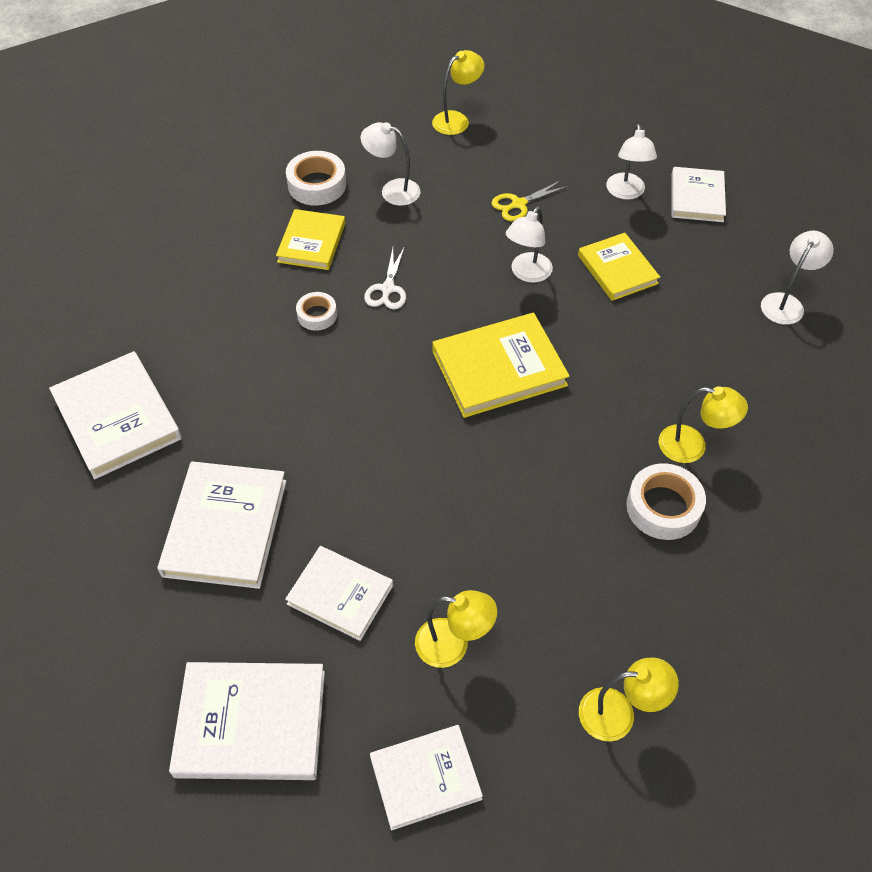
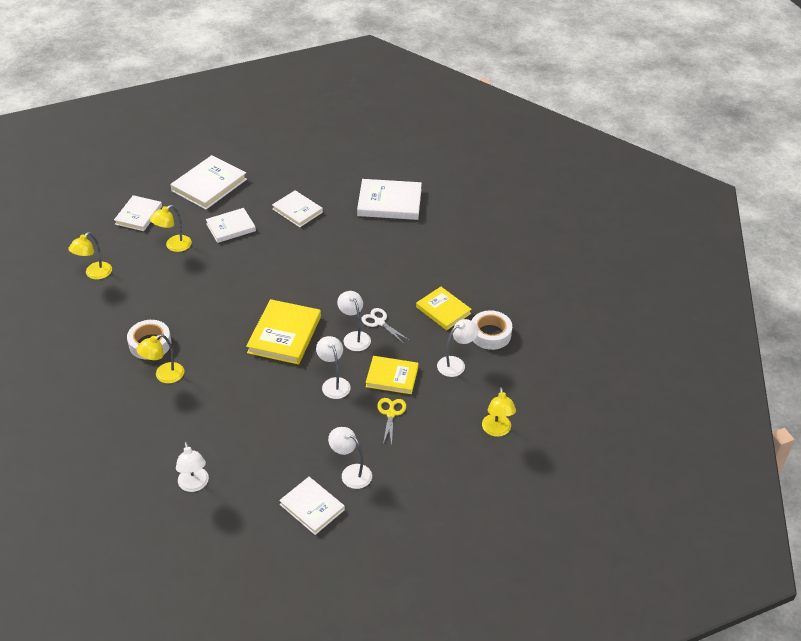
camera: 125 degrees right, 10 degrees down
white book [157,461,287,589] -> white book [272,190,323,227], size x0.66
white tape [296,292,337,331] -> none
yellow book [578,233,660,301] -> yellow book moved to [365,356,418,394]
none -> white lamp [337,291,371,351]

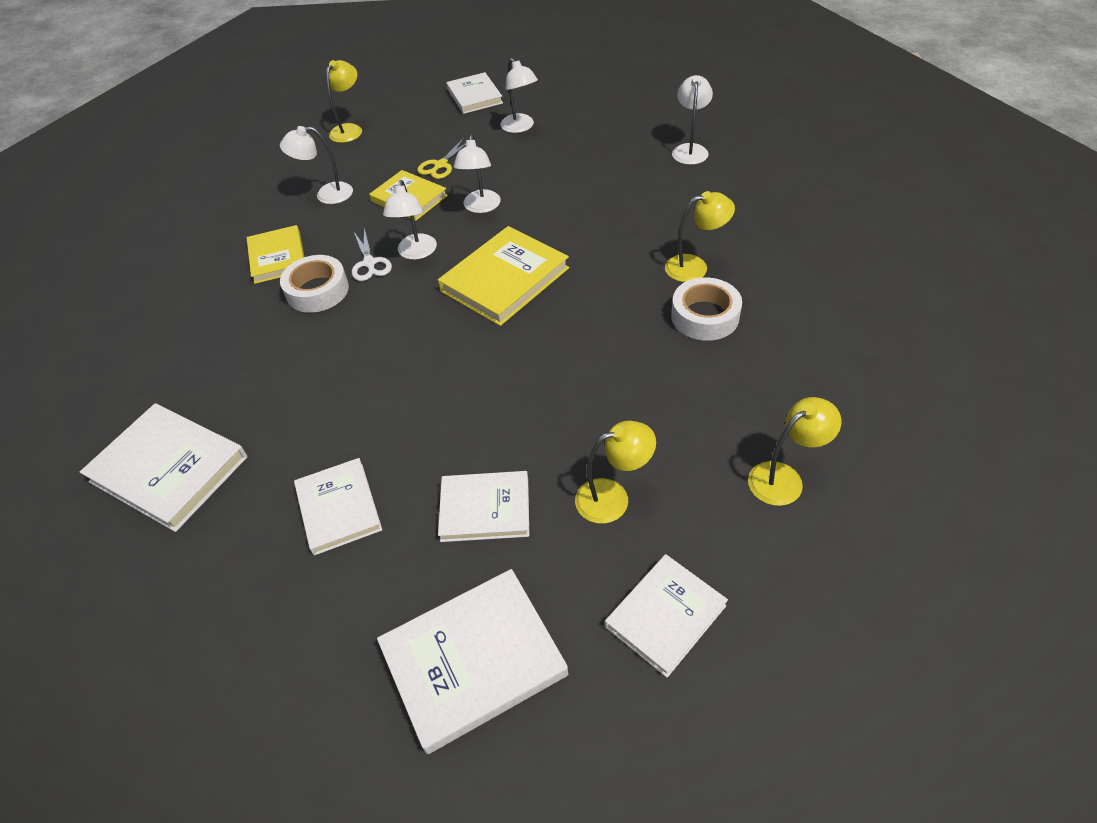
camera: 150 degrees left, 5 degrees up
white book [279,477,345,535] -> white book moved to [446,72,503,114]
white tape [472,310,512,350] -> white tape moved to [280,255,349,313]

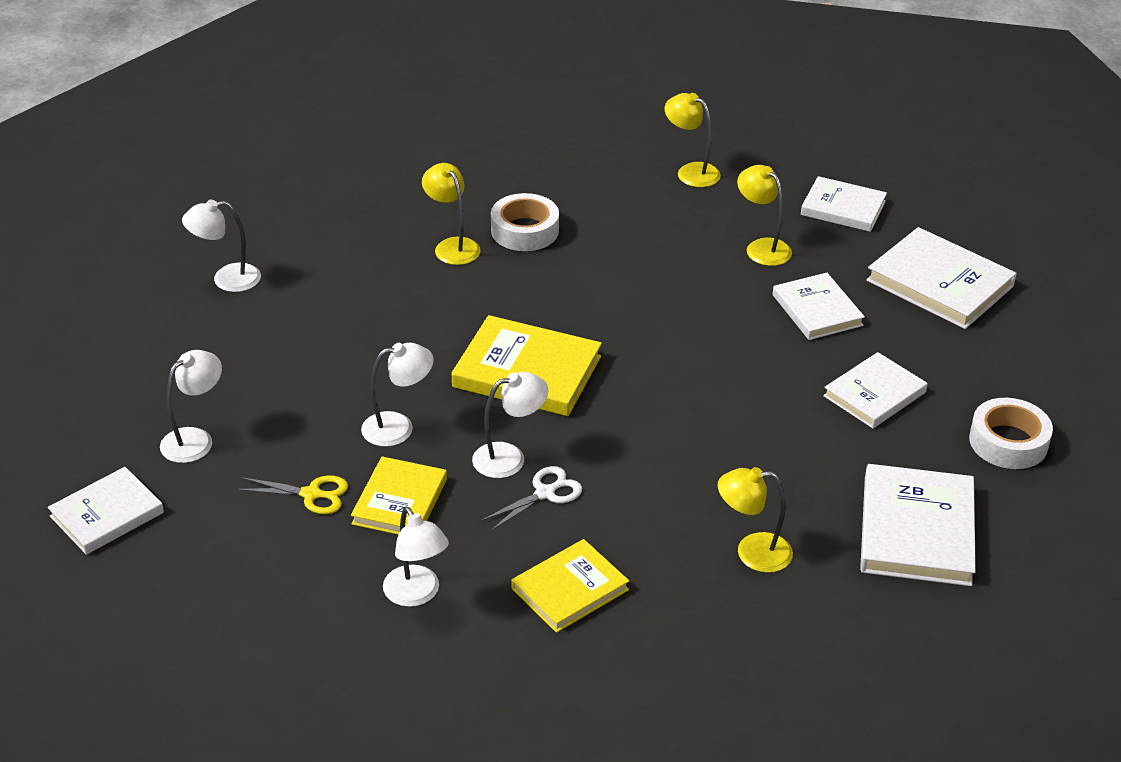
camera: 115 degrees left, 10 degrees down
white tape [280,255,349,313] -> white tape moved to [969,398,1053,469]
yellow lamp [326,60,362,143] -> yellow lamp moved to [718,467,793,573]

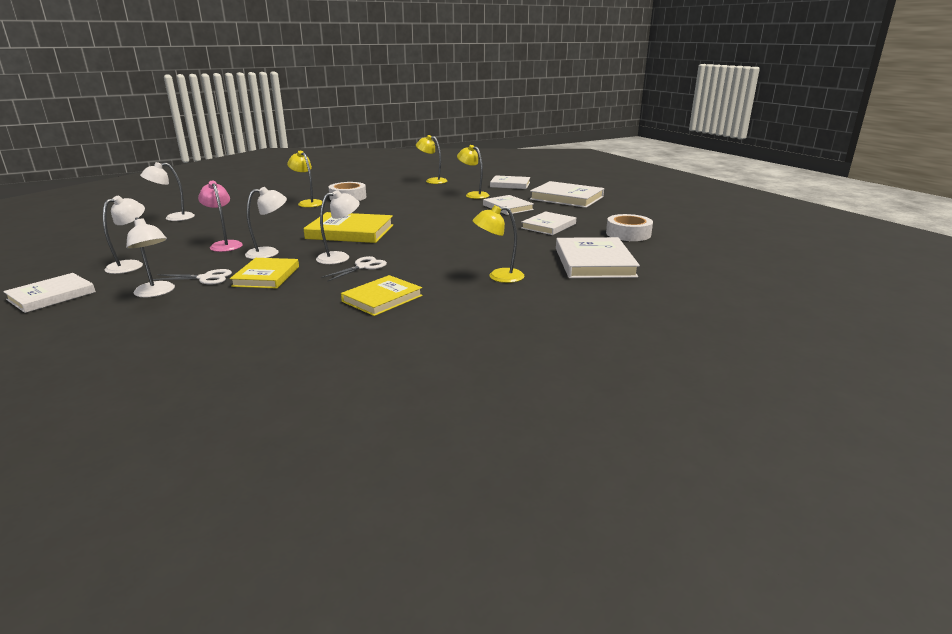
camera: 10 degrees left, 15 degrees down
yellow scissors [236,476,348,514] -> white scissors [153,269,232,285]
white lamp [383,507,449,607] -> white lamp moved to [126,217,175,297]
none -> pink lamp [198,181,243,252]

